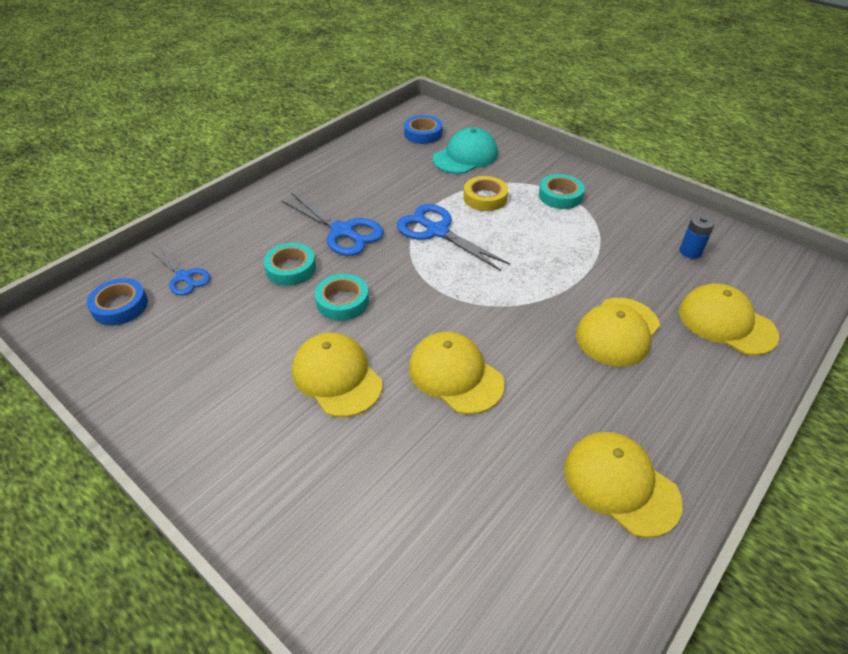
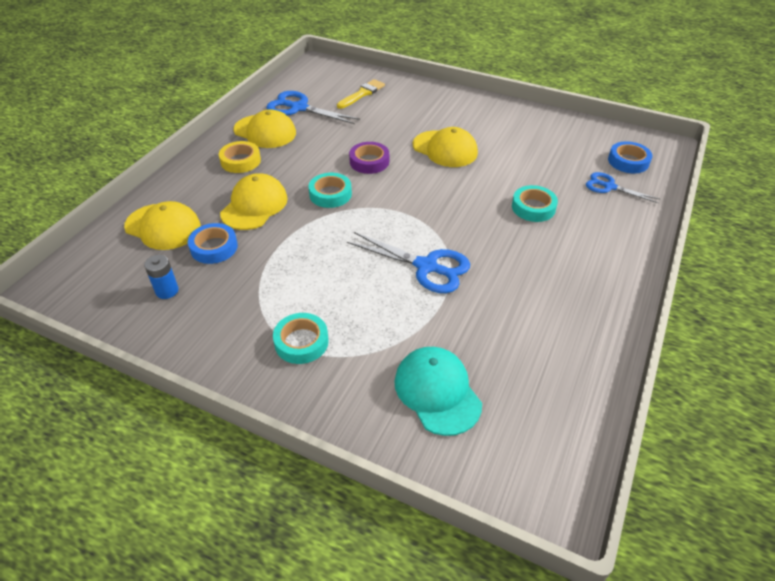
camera: 165 degrees right, 0 degrees up
blue scissors [281,193,384,256] -> blue scissors moved to [266,91,360,124]
turquoise tape [315,274,369,321] -> turquoise tape moved to [308,173,352,208]
blue tape [404,115,443,144] -> blue tape moved to [188,223,238,264]
yellow cap [409,332,505,414] -> purple tape [349,142,389,174]
turquoise cap [433,127,498,174] -> turquoise cap turned 120 degrees clockwise [394,347,482,436]
yellow tape [463,176,508,211] -> yellow tape moved to [219,141,261,173]
none -> yellow brush [337,79,385,109]

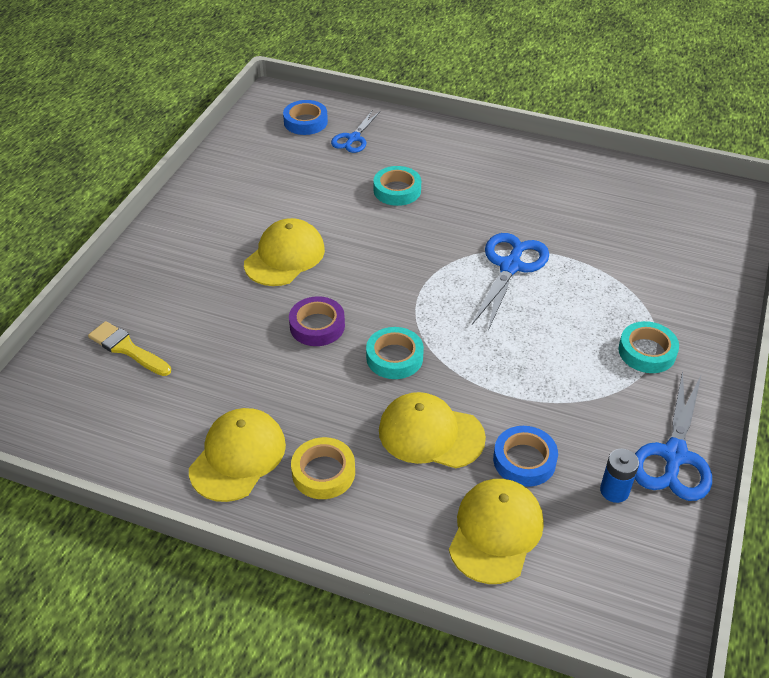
camera: 95 degrees left, 0 degrees up
blue scissors [266,91,360,124] -> blue scissors moved to [635,371,712,501]
turquoise cap [394,347,482,436] -> none

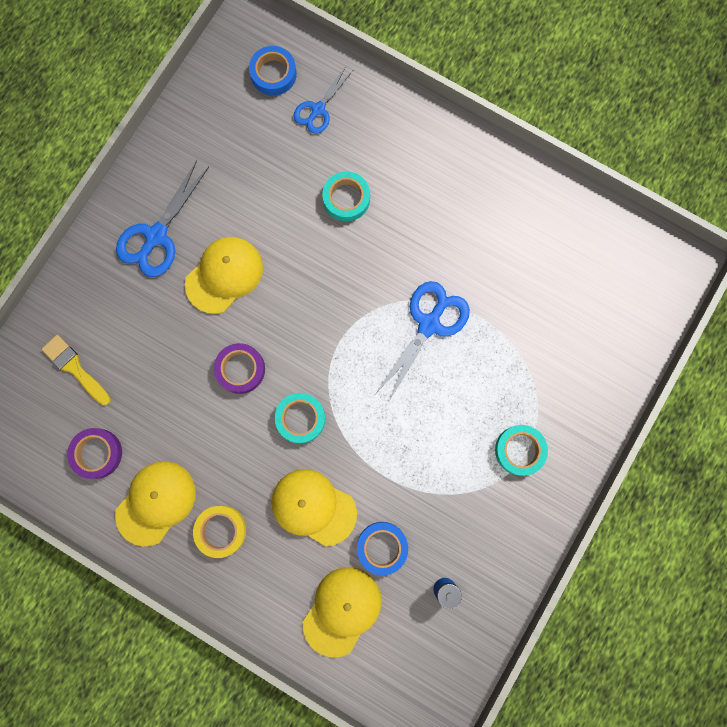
camera: 10 degrees right, 35 degrees up
blue scissors [635,371,712,501] -> blue scissors moved to [116,160,209,277]
none -> purple tape [67,428,122,479]

